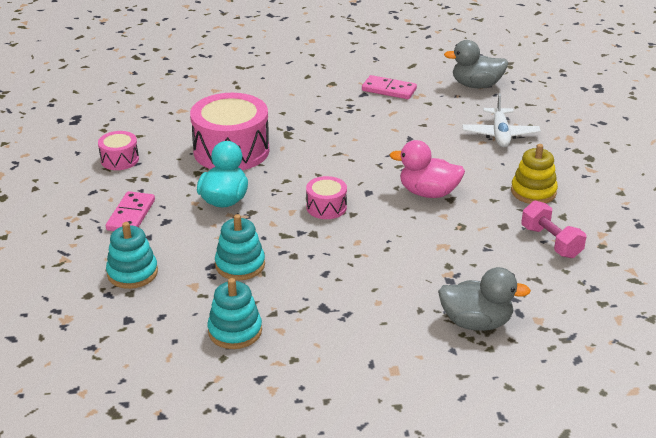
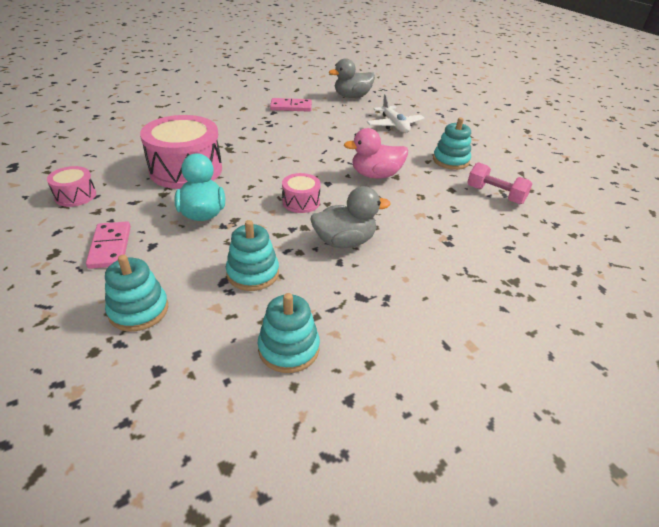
camera: 25 degrees left, 5 degrees up
grey duck [438,267,531,331] -> grey duck moved to [310,186,391,248]
yellow stacking toy [511,144,558,204] -> turquoise stacking toy [433,117,471,170]

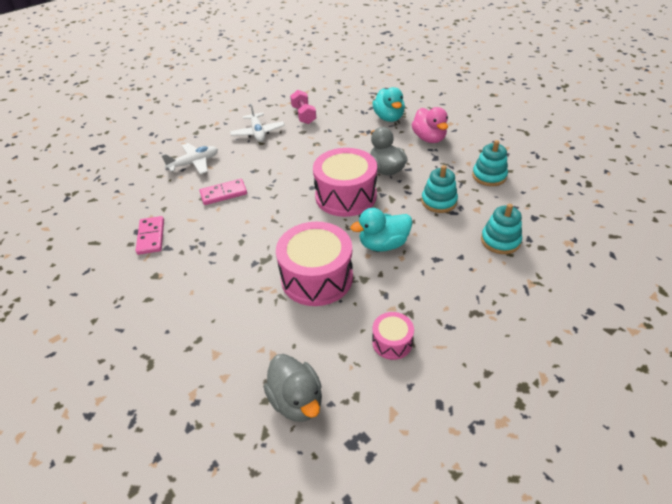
camera: 95 degrees left, 5 degrees up
pink domino [86,221,131,269] -> pink domino moved to [200,179,247,205]
pink drum [282,173,321,213] -> pink drum [313,148,377,217], size x2.03
grey duck [329,58,375,98] -> grey duck moved to [264,354,322,422]
pink duck [344,128,408,179] -> pink duck moved to [412,107,448,143]
turquoise stacking toy [433,117,471,170] -> white plane [230,103,285,142]
pink dumbbell [467,162,532,204] -> pink dumbbell turned 45 degrees counterclockwise [290,90,316,124]
none -> turquoise duck [372,87,405,122]

